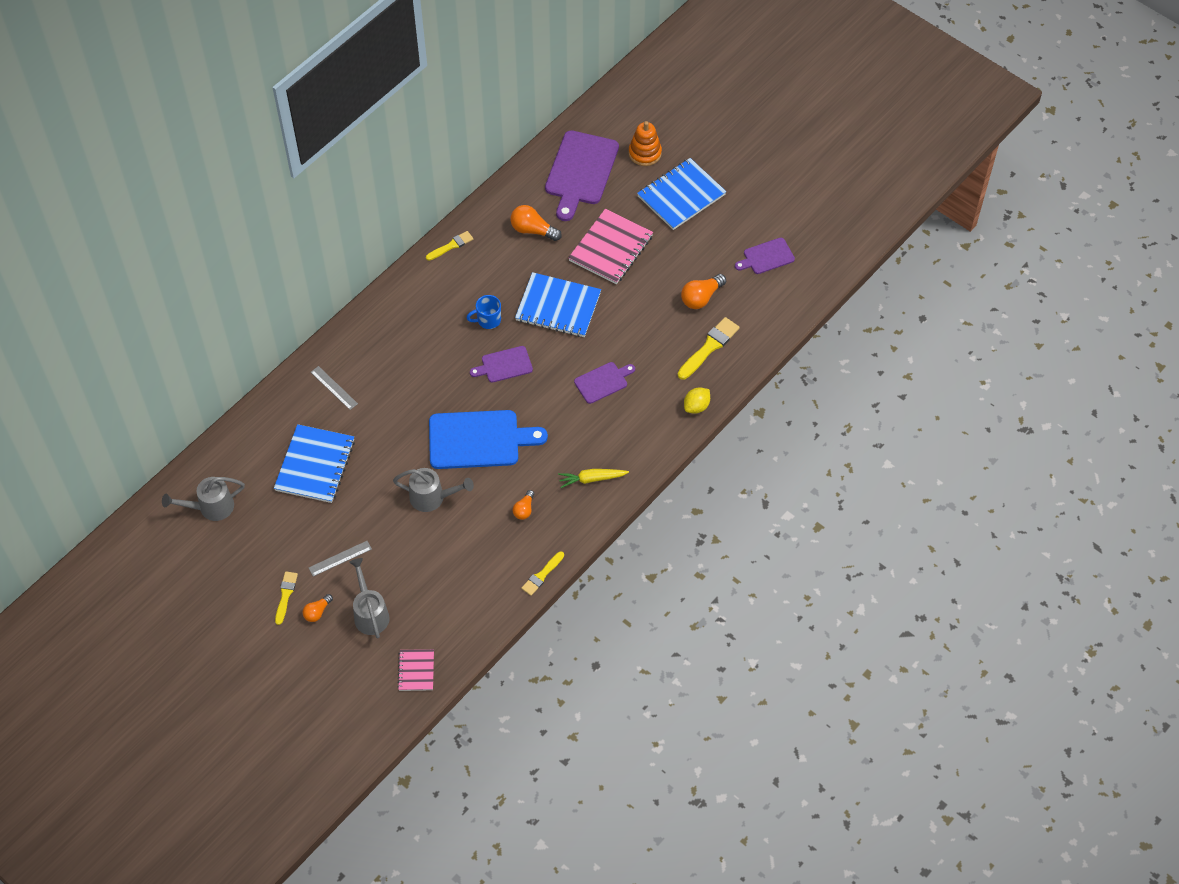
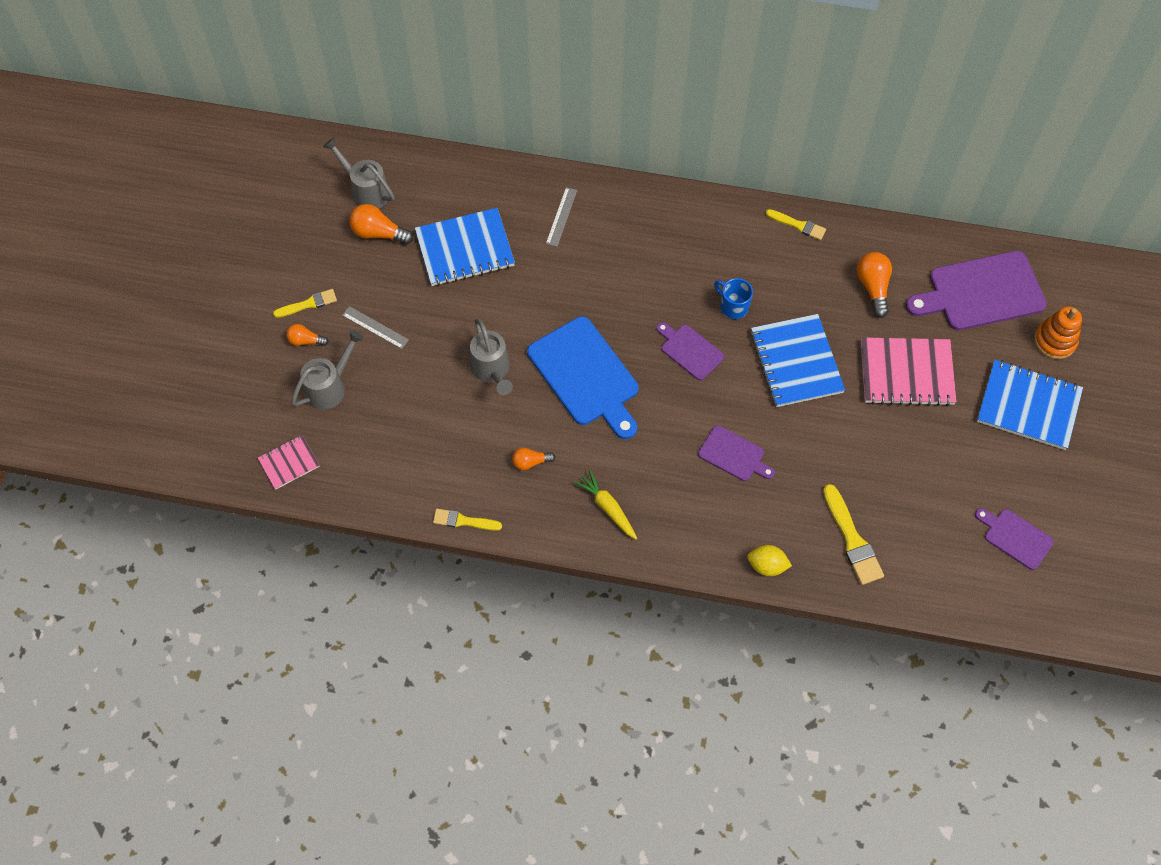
camera: 60 degrees right, 5 degrees up
yellow brush [678,317,740,380] -> yellow brush turned 60 degrees clockwise [823,484,884,585]
orange light bulb [681,274,726,309] -> orange light bulb moved to [349,204,413,245]

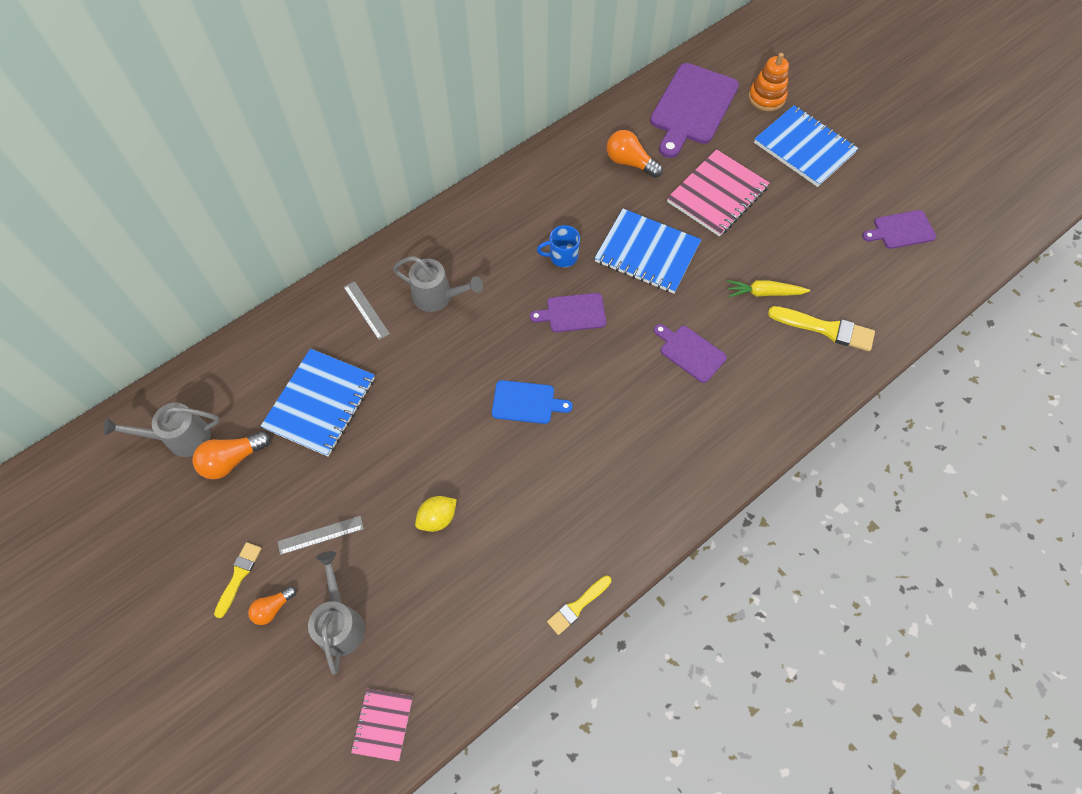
camera: 50 degrees left, 0 degrees up
grey watering can [470,318,513,395] -> grey watering can moved to [393,256,483,312]
orange light bulb [512,448,555,470] -> none
blue cutting board [527,316,639,439] -> blue cutting board [492,380,573,424], size x0.53
yellow carrot [574,470,637,540] -> yellow carrot moved to [727,280,810,297]
purple cutting board [698,425,775,481] -> purple cutting board turned 120 degrees counterclockwise [654,324,727,383]
yellow lemon [747,545,792,576] -> yellow lemon moved to [415,496,457,532]
yellow brush [766,209,826,240] -> none
blue notebook [977,360,1083,450] -> blue notebook turned 75 degrees clockwise [754,105,858,187]

